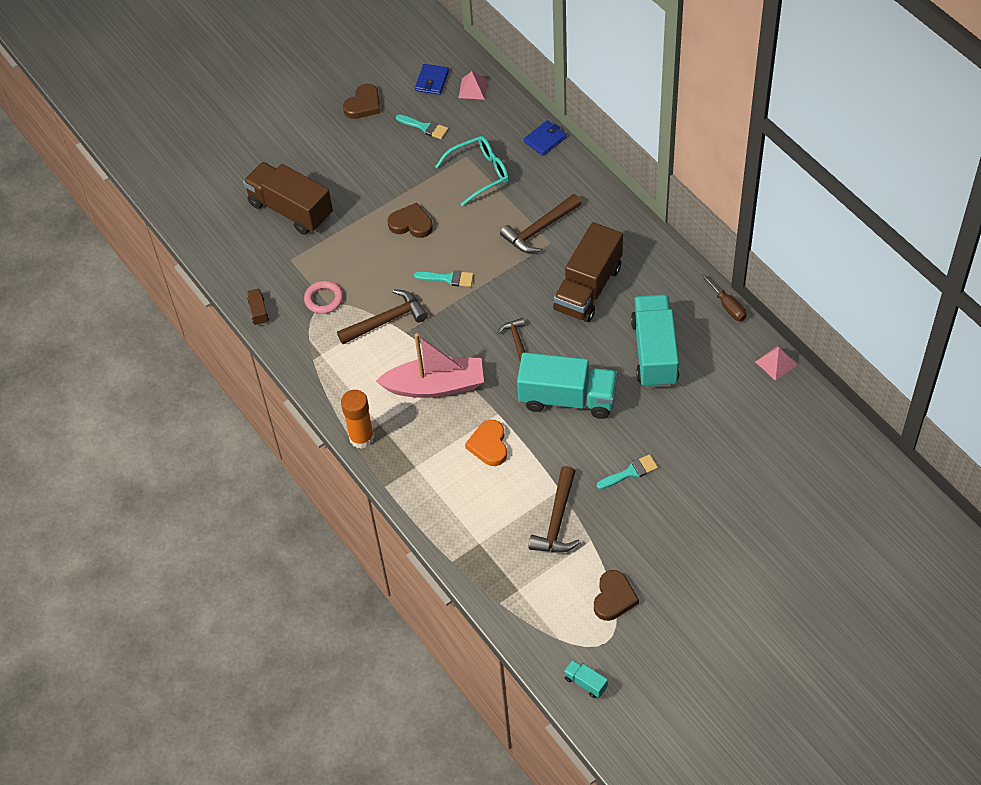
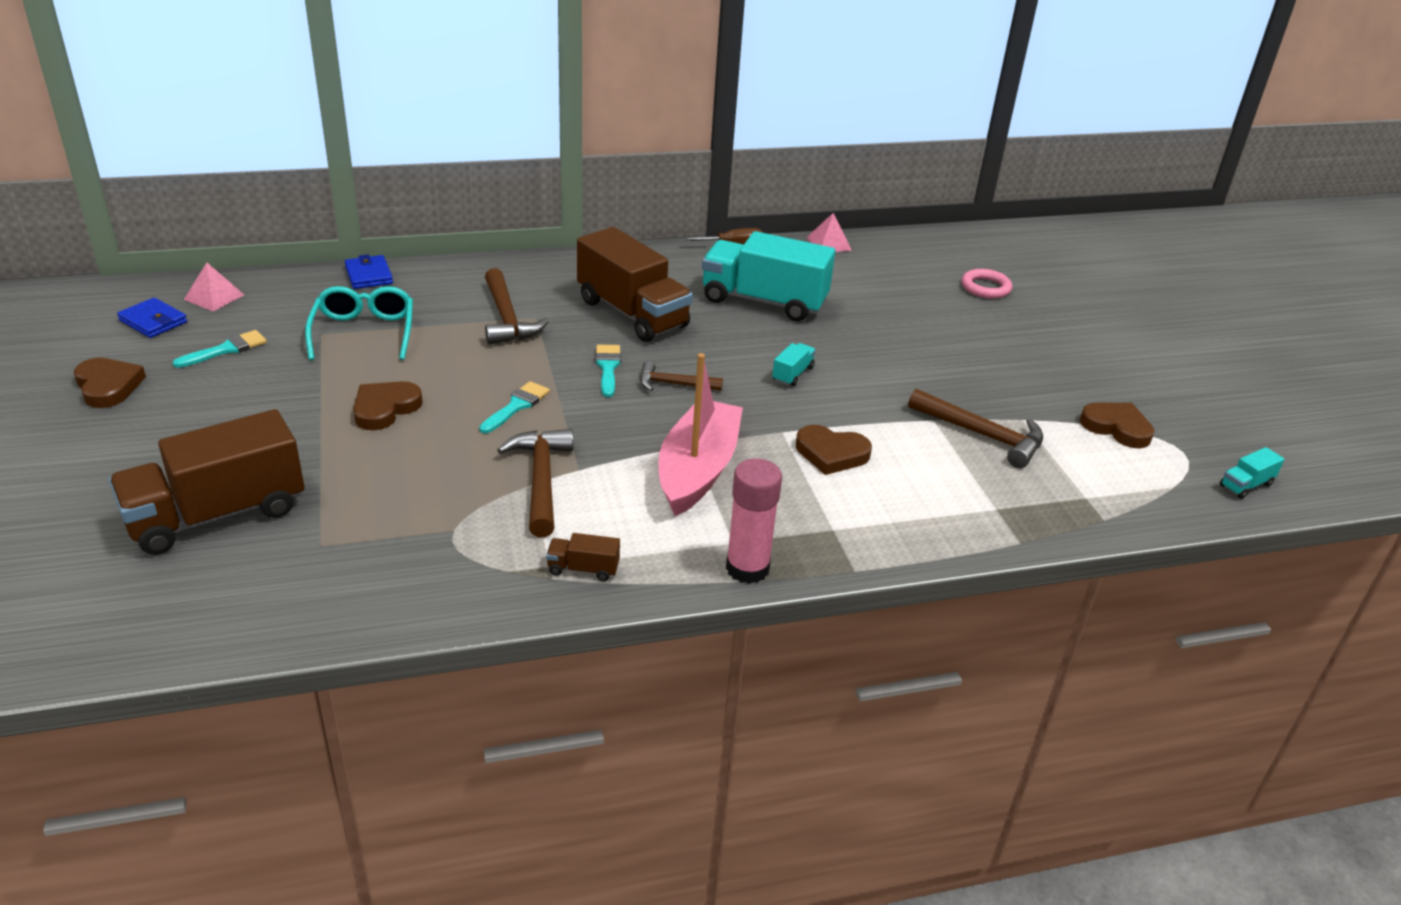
camera: 75 degrees left, 20 degrees down
brown truck [247,288,269,326] -> brown truck moved to [546,533,620,581]
pink ring [304,281,343,314] -> pink ring moved to [962,269,1012,299]
orange glue stick [341,390,374,449] -> pink glue stick [726,458,782,584]
orange heart [465,420,507,466] -> brown heart [796,425,872,475]
turquoise truck [517,352,618,419] -> turquoise truck [772,343,816,386], size x0.41
turquoise brush [597,454,658,489] -> turquoise brush moved to [595,345,621,397]

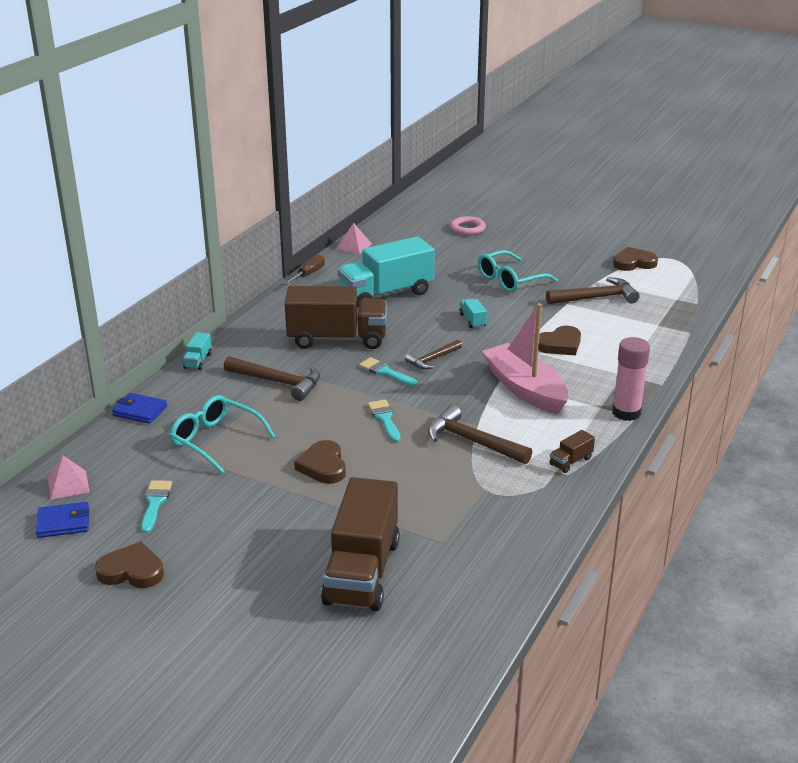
camera: 45 degrees left, 5 degrees down
turquoise truck [1220,447,1285,499] -> turquoise truck moved to [183,332,212,370]
none -> turquoise glasses [478,250,558,292]

